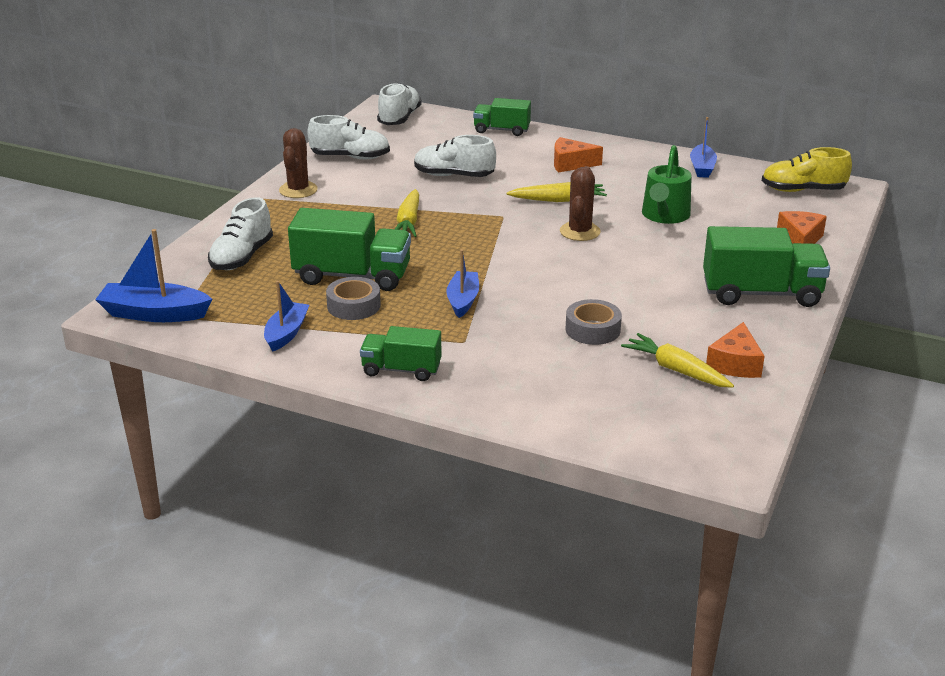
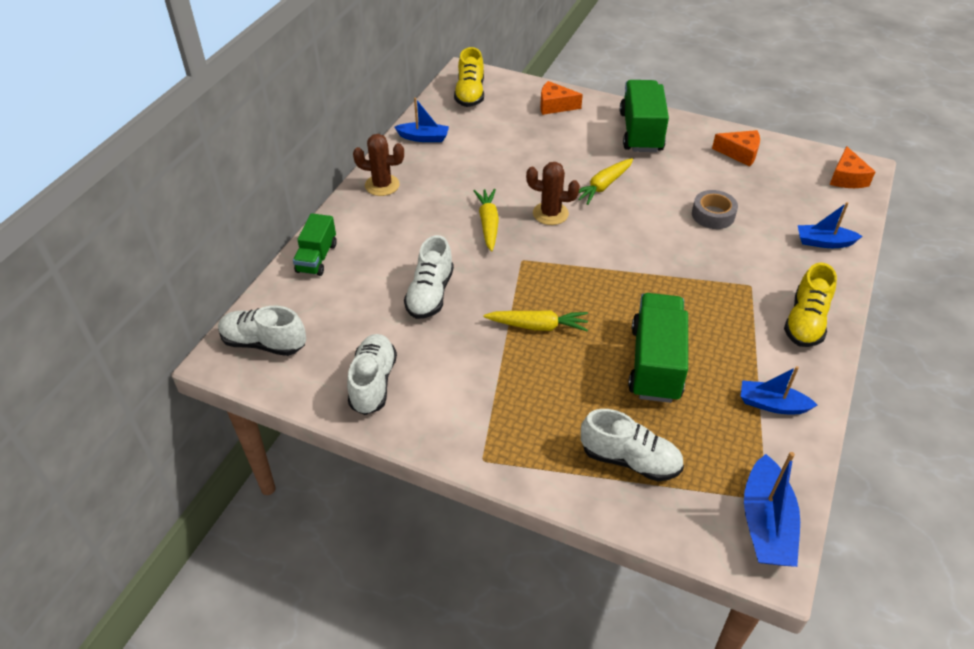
camera: 90 degrees left, 15 degrees up
brown cactus [279,128,318,198] -> brown cactus moved to [353,134,404,196]
grey tape [326,277,381,320] -> none
green truck [360,326,442,381] -> yellow shoe [784,262,837,347]
blue boat [446,249,479,318] -> blue boat moved to [798,202,863,248]
orange cheese [554,137,603,173] -> orange cheese moved to [830,146,875,188]
yellow carrot [621,333,734,388] -> yellow carrot moved to [578,158,633,205]
green watering can [642,145,692,224] -> none

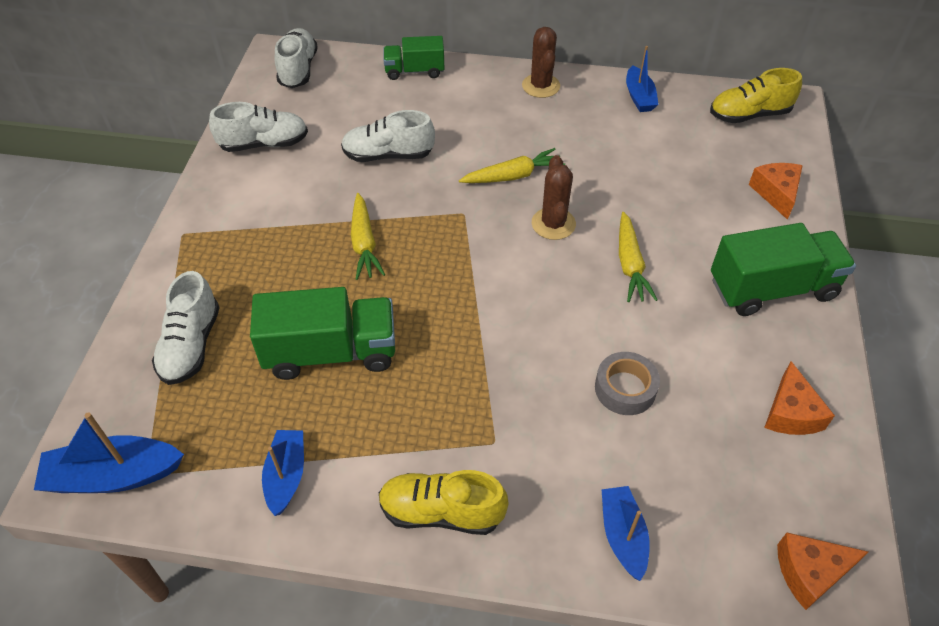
camera: 75 degrees right, 5 degrees up
yellow carrot [578,158,633,205] -> yellow carrot turned 120 degrees counterclockwise [619,212,658,302]

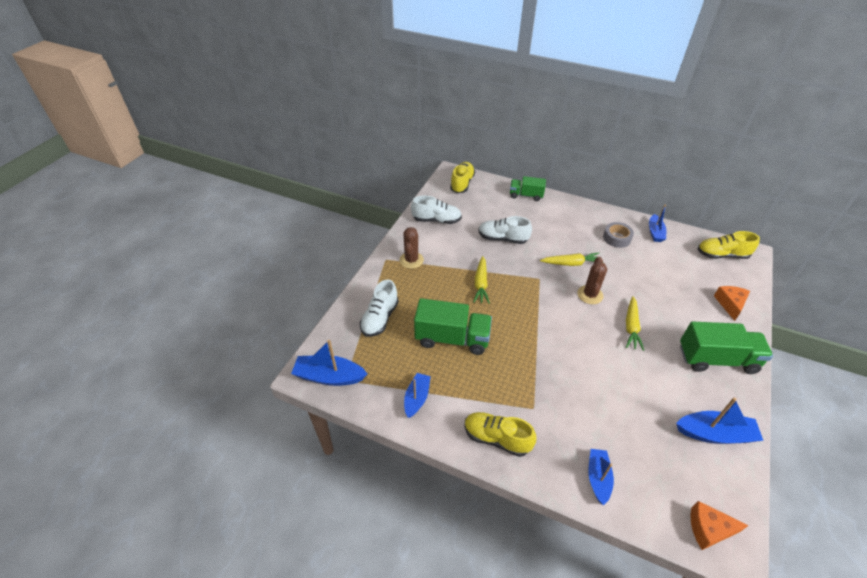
camera: 15 degrees right, 5 degrees down
white shoe [275,28,318,88] -> yellow shoe [450,162,475,193]
brown cactus [522,27,560,98] -> brown cactus moved to [400,227,424,269]
grey tape [595,352,660,415] -> grey tape moved to [603,222,634,248]
orange cheese [764,361,835,435] -> blue boat [676,398,763,444]

